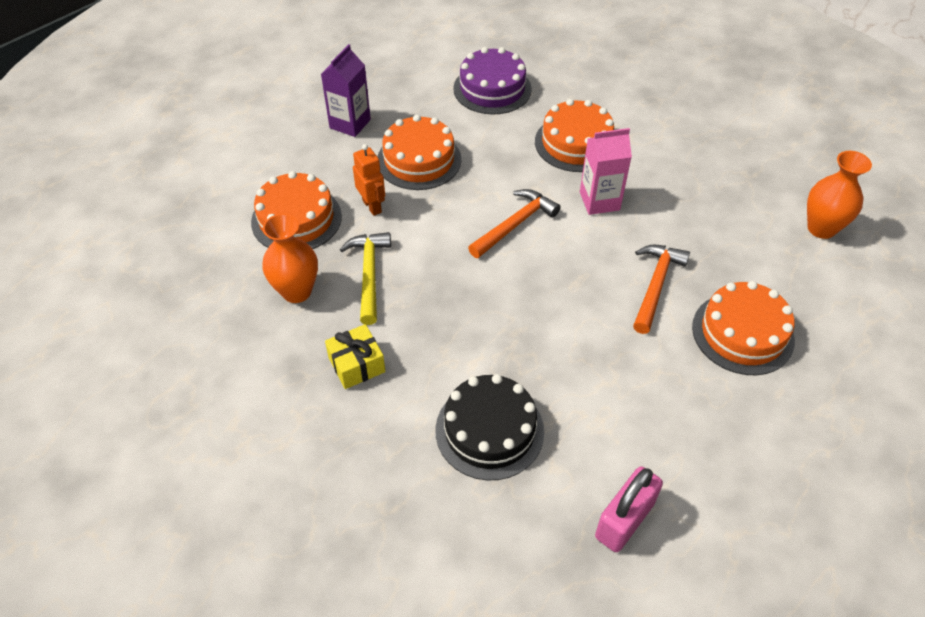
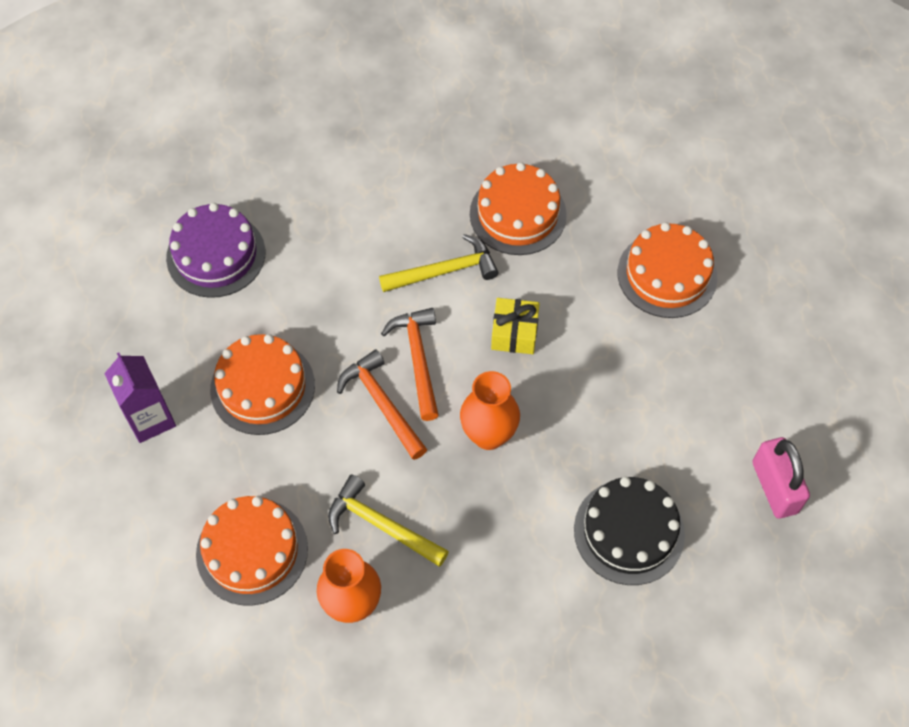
camera: 55 degrees left, 10 degrees up
yellow gift [325,324,386,389] -> yellow gift moved to [491,298,540,354]
orange robot [353,144,385,216] -> none
orange cake [535,99,614,172] -> orange cake moved to [470,162,567,255]
pink carton [580,128,632,215] -> yellow hammer [379,234,498,292]
orange hammer [633,245,690,334] -> orange hammer moved to [337,349,427,460]
orange vase [807,151,872,239] -> orange vase moved to [460,371,520,450]

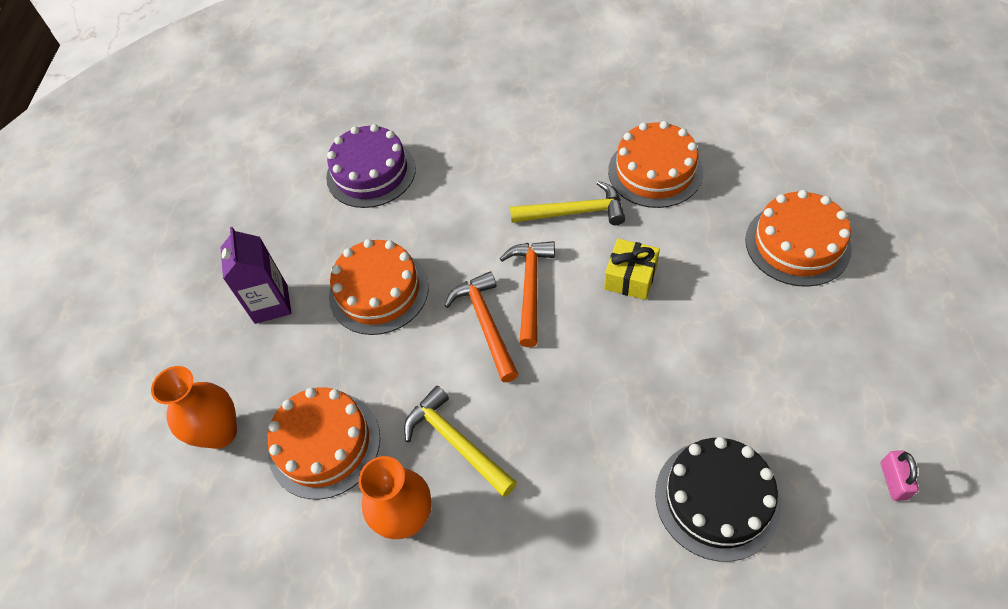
camera: 20 degrees right, 5 degrees down
orange vase [460,371,520,450] -> orange vase moved to [151,366,237,449]
pink padlock [753,437,810,519] -> pink padlock [881,450,919,501], size x0.55

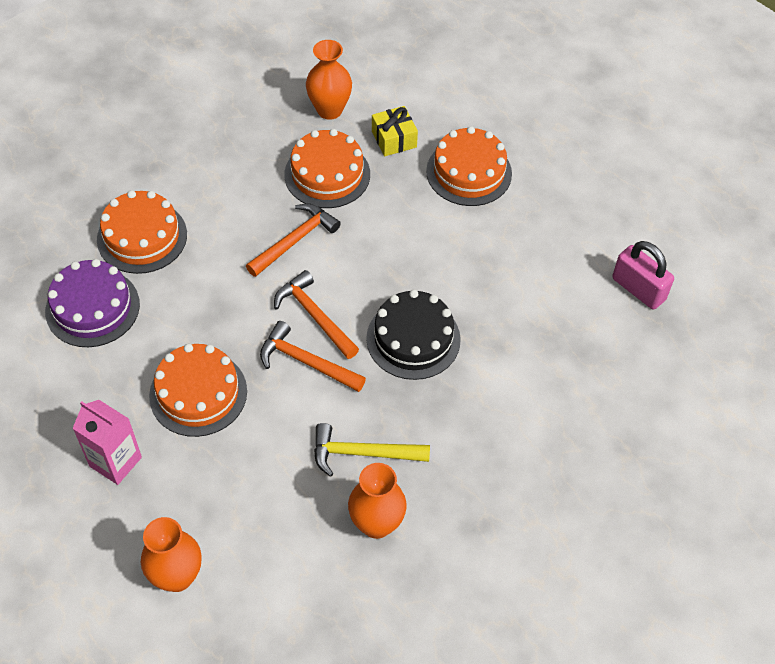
camera: 50 degrees left, 0 degrees up
purple carton [220,227,291,324] -> pink carton [72,400,142,485]
orange cake [267,387,380,500] -> orange cake moved to [97,190,187,274]
yellow hammer [510,181,625,225] -> orange hammer [246,203,341,277]
yellow gift [604,238,660,300] -> yellow gift moved to [372,106,418,156]
black cake [655,437,781,562] -> black cake moved to [366,289,461,380]
pink padlock [881,450,919,501] -> pink padlock [612,241,674,310], size x1.81
none -> orange vase [306,40,352,120]

